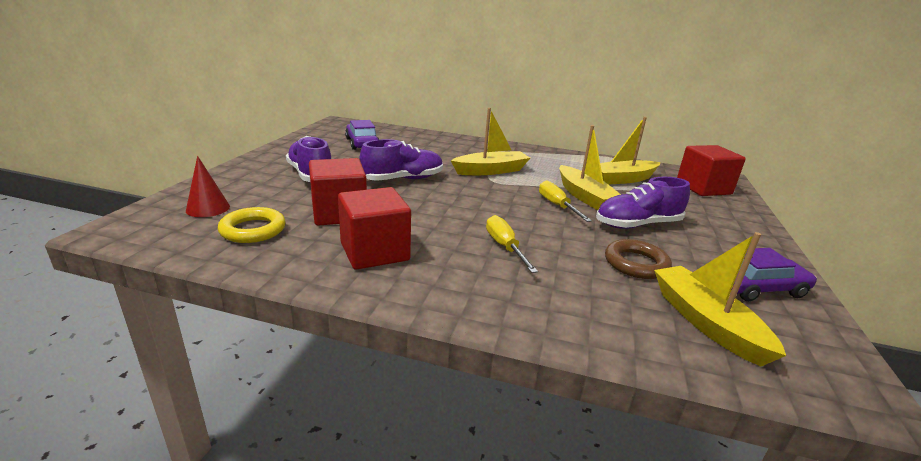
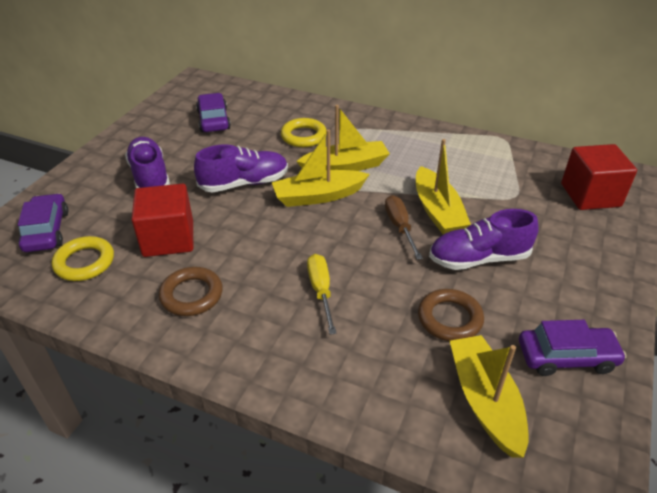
camera: 10 degrees right, 15 degrees up
red cone [186,156,230,217] -> purple car [18,193,68,252]
red cube [338,187,411,270] -> brown ring [159,267,223,316]
yellow screwdriver [539,180,592,222] -> brown screwdriver [385,195,423,260]
yellow boat [600,117,661,185] -> yellow boat moved to [272,129,370,207]
none -> yellow ring [281,118,327,147]

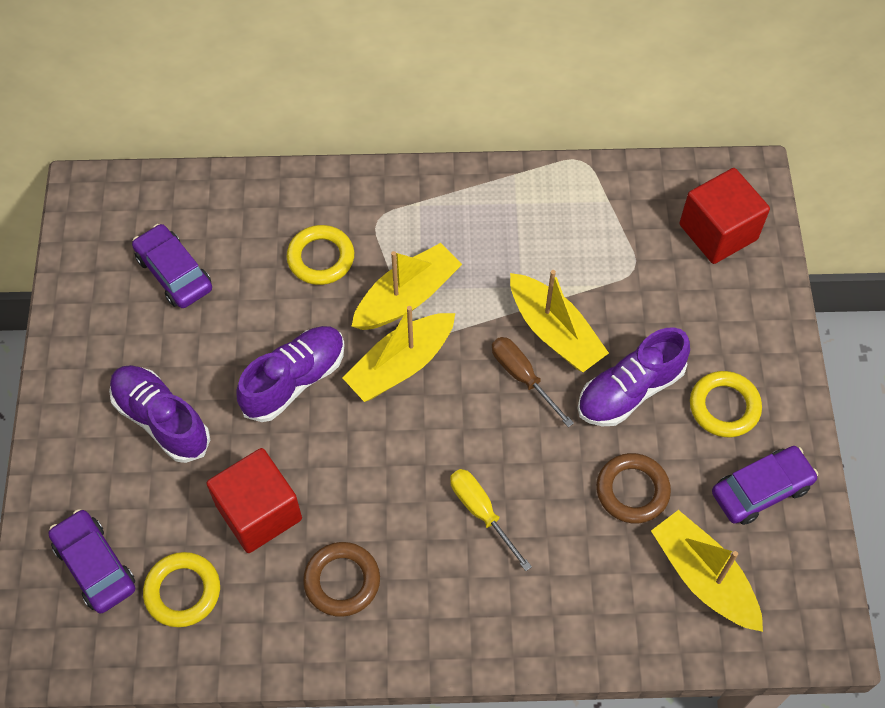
camera: 25 degrees left, 20 degrees up
none -> yellow ring [690,371,762,437]

